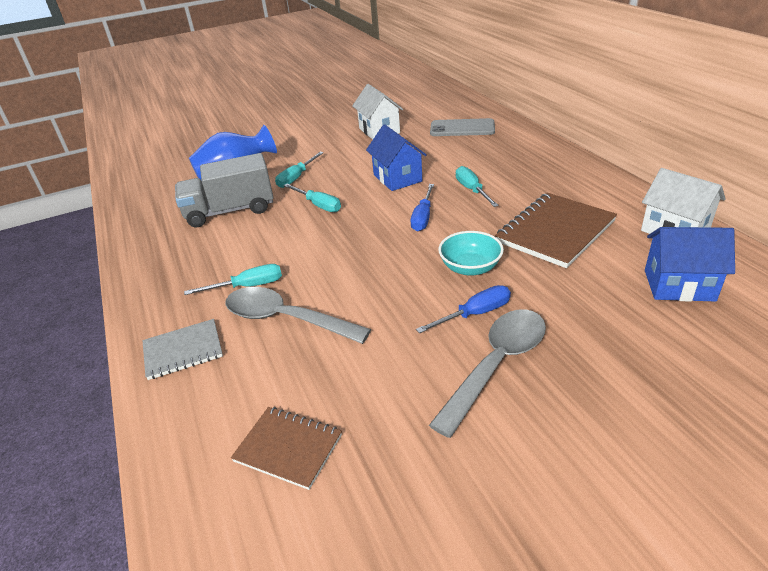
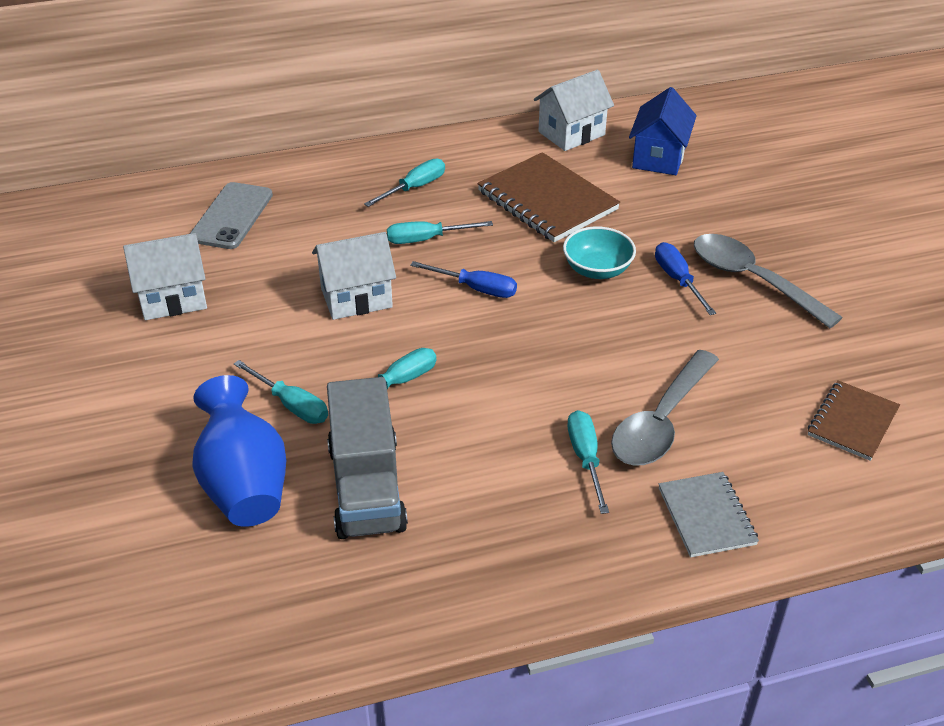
camera: 85 degrees left, 5 degrees up
blue house [366,124,427,191] -> white house [312,232,396,320]
none -> turquoise screwdriver [364,158,445,207]

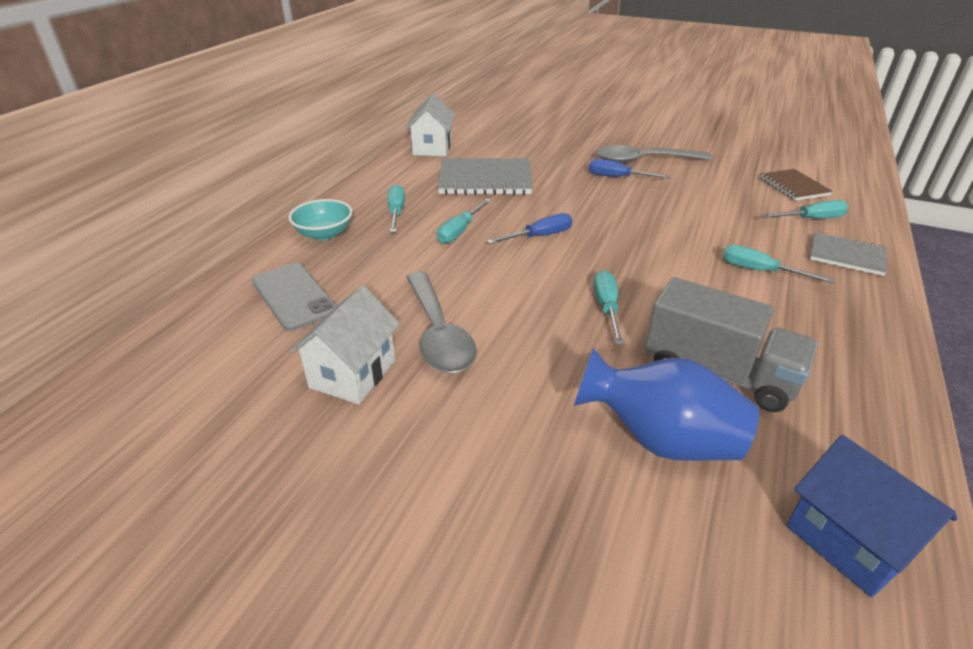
camera: 50 degrees left, 5 degrees down
turquoise screwdriver [234,360,328,424] -> turquoise screwdriver moved to [762,200,849,219]
white house [312,232,396,320] -> none
brown notebook [477,152,620,242] -> grey notebook [437,158,533,195]
turquoise bowl [563,226,636,279] -> turquoise bowl moved to [289,199,352,240]
grey spoon [611,350,719,466] -> grey spoon moved to [407,272,477,373]
blue house [629,87,697,175] -> blue house moved to [786,435,957,597]

